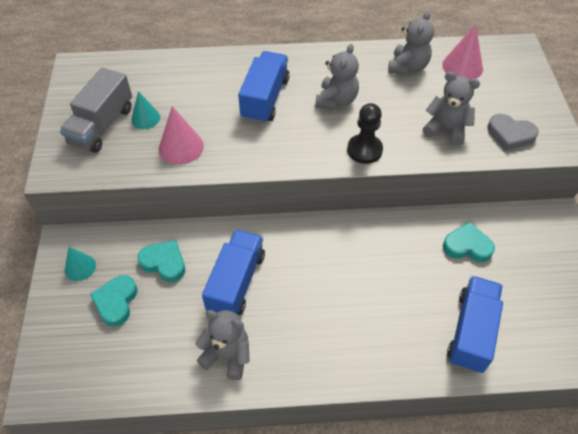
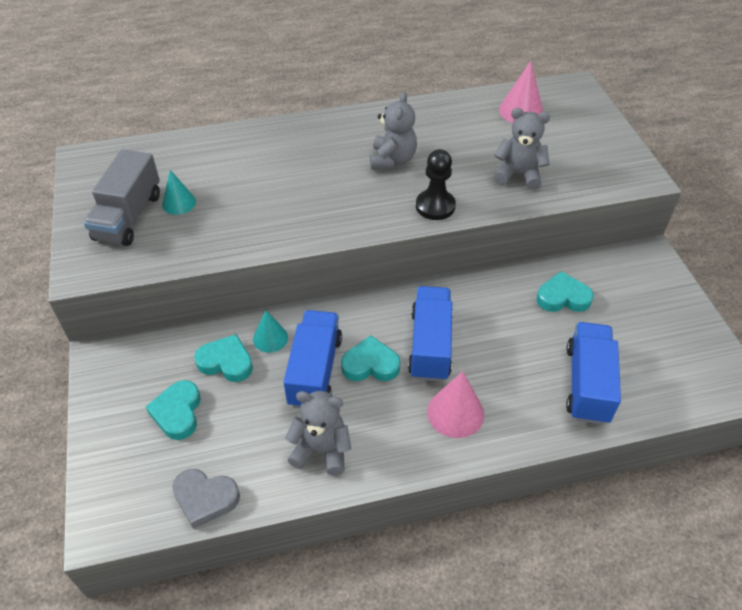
camera: 10 degrees left, 5 degrees down
turquoise cone [65,247,96,281] -> turquoise cone moved to [253,310,288,353]
pink cone [159,106,204,165] -> pink cone moved to [427,371,484,438]
blue truck [238,51,290,124] -> blue truck moved to [408,286,453,382]
grey teddy bear [388,11,434,75] -> none
grey heart [487,114,538,151] -> grey heart moved to [172,469,240,529]
none -> turquoise heart [341,335,401,381]

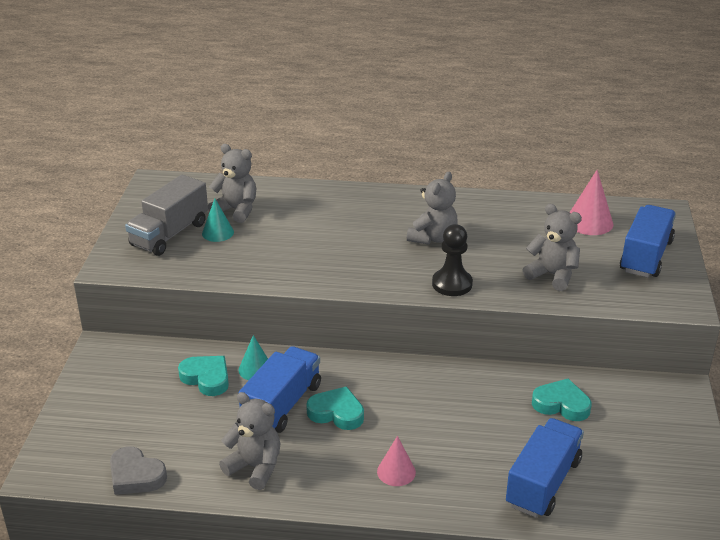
camera: 20 degrees right, 15 degrees down
turquoise heart [146,380,201,440] -> none
blue truck [408,286,453,382] -> blue truck moved to [620,205,676,278]
pink cone [427,371,484,438] -> pink cone [377,436,416,486], size x0.67
none -> grey teddy bear [208,144,256,223]

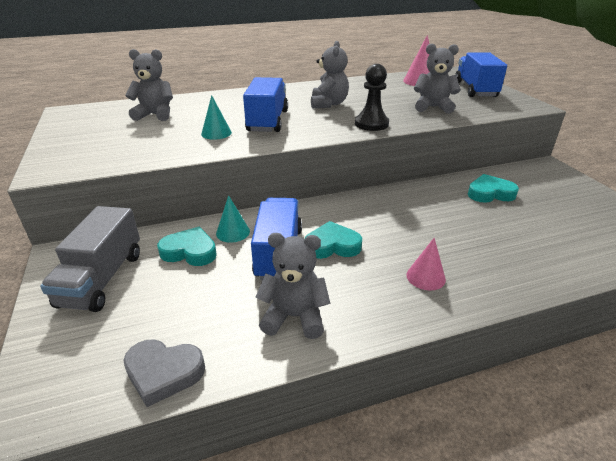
camera: 25 degrees left, 0 degrees up
grey truck [125,175,208,256] -> grey truck moved to [40,206,140,312]
turquoise cone [202,199,234,242] -> turquoise cone moved to [201,95,232,140]
blue truck [506,418,584,518] -> blue truck moved to [243,77,288,132]

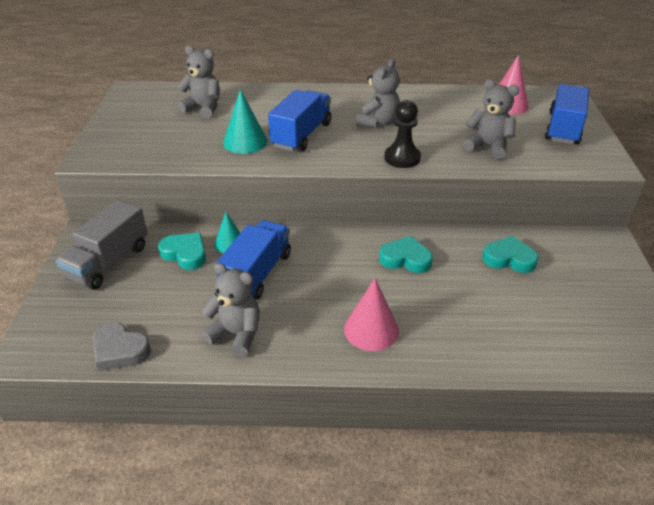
camera: 20 degrees right, 5 degrees up
turquoise cone [201,95,232,140] -> turquoise cone [223,89,267,154], size x1.50
turquoise heart [305,221,362,259] -> turquoise heart moved to [379,236,433,273]
pink cone [406,238,446,291] -> pink cone [344,278,399,351], size x1.50

